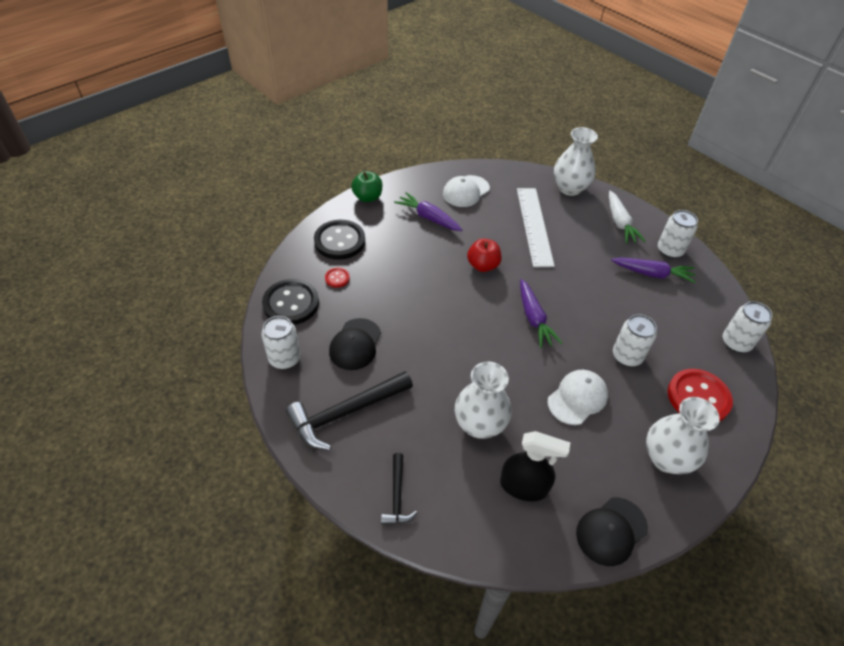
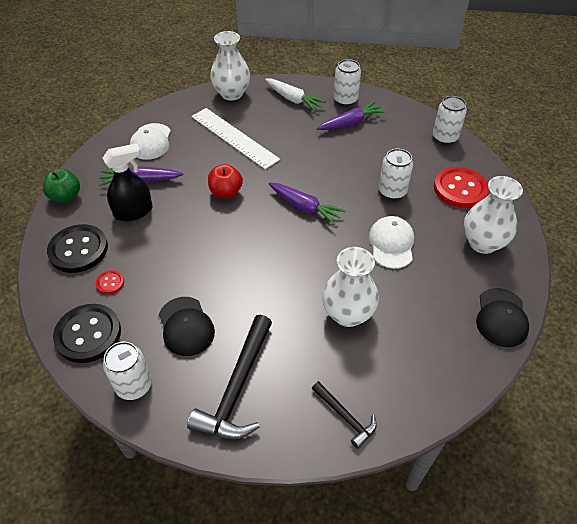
camera: 40 degrees left, 0 degrees up
black spray bottle [500,431,571,501] -> black spray bottle moved to [103,143,153,221]

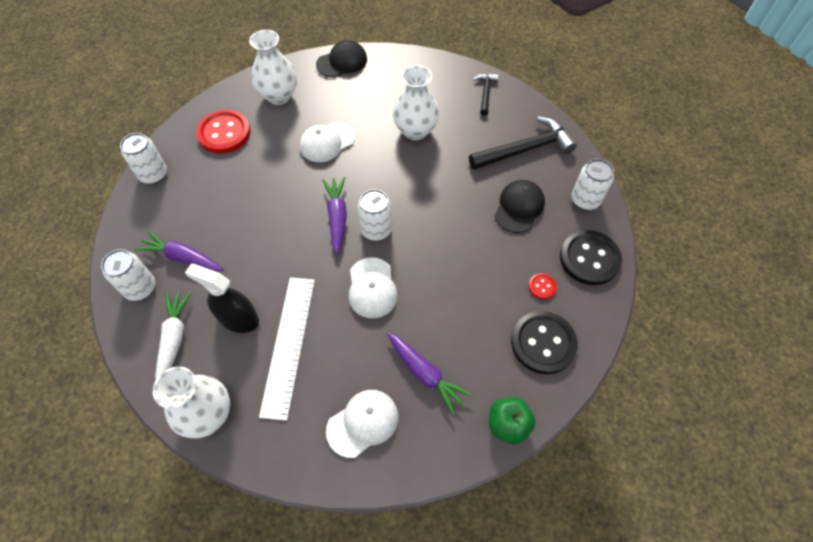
camera: 130 degrees left, 10 degrees up
black spray bottle [103,143,153,221] -> black spray bottle moved to [185,264,259,333]
red apple [208,164,243,198] -> white cap [349,257,398,318]
white can [379,148,413,200] -> white can moved to [358,189,392,241]

